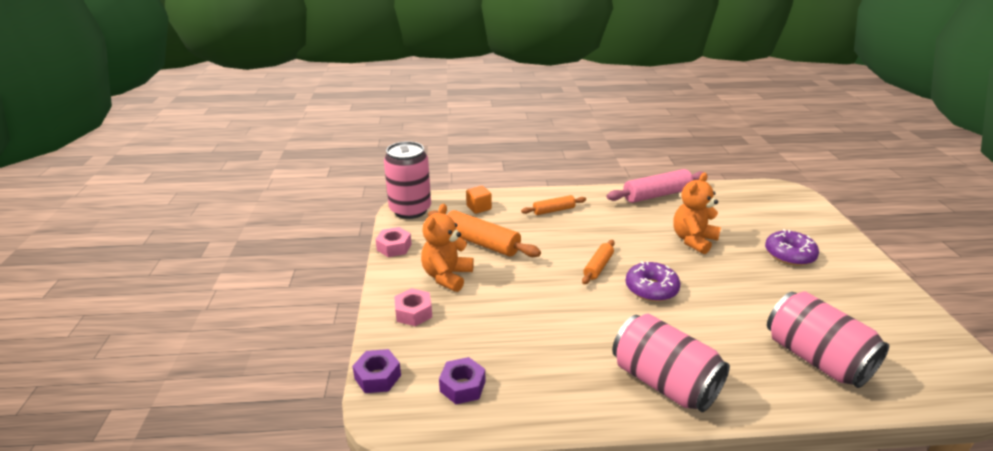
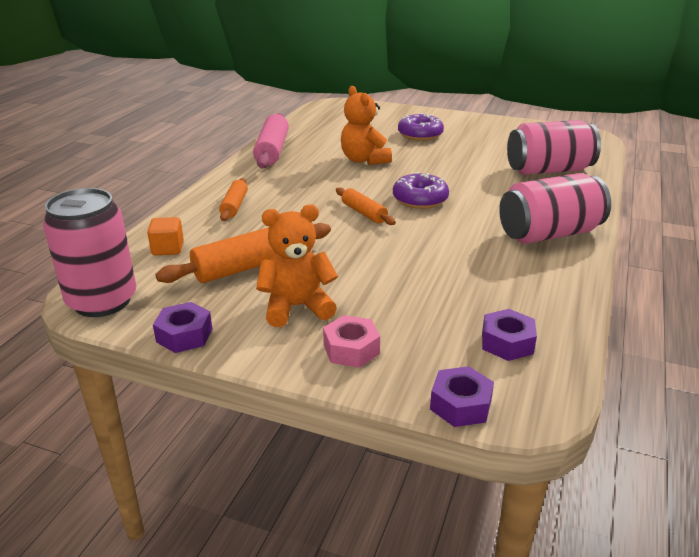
camera: 65 degrees left, 0 degrees up
pink nut [375,227,412,257] -> purple nut [153,302,212,353]
orange teddy bear [421,204,474,292] -> orange teddy bear turned 120 degrees clockwise [256,204,338,327]

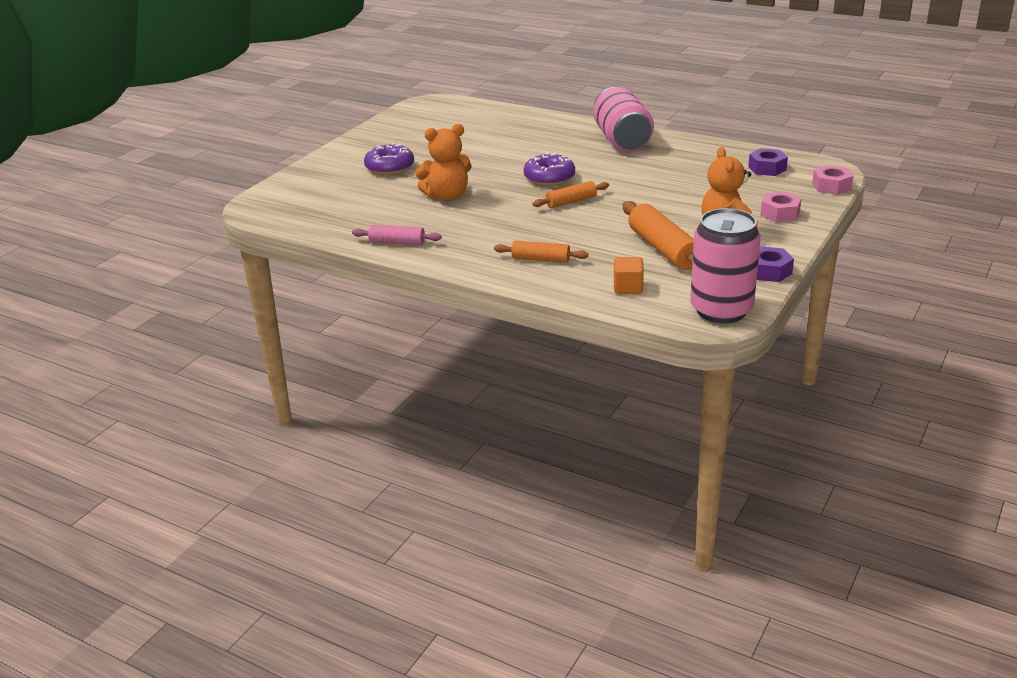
camera: 80 degrees left, 0 degrees up
pink rolling pin [253,113,289,169] -> pink rolling pin [352,225,442,245], size x0.58
purple nut [430,366,494,427] -> pink nut [812,165,853,195]
pink can [507,120,601,175] -> none

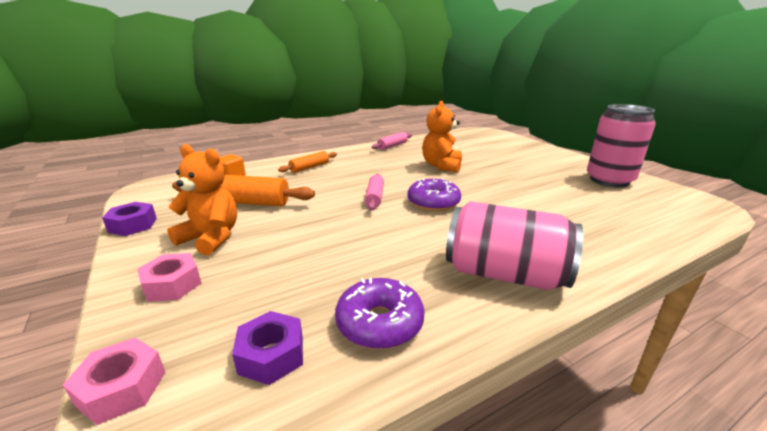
camera: 120 degrees right, 5 degrees down
purple donut [364,143,414,175] -> purple donut moved to [335,278,425,349]
orange rolling pin [532,181,609,208] -> pink rolling pin [365,174,384,211]
pink can [690,208,761,323] -> pink can moved to [587,104,656,187]

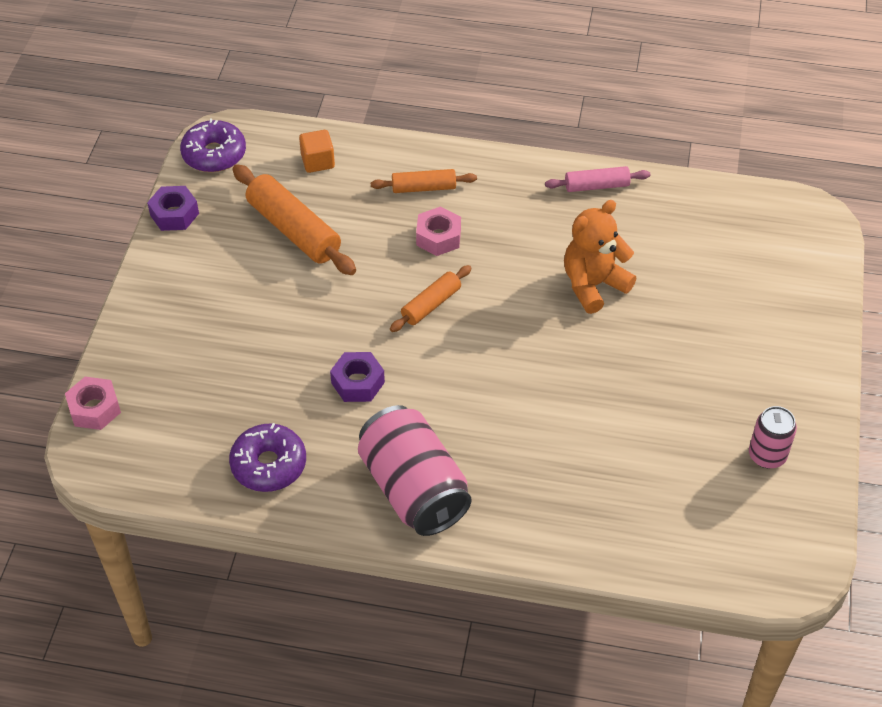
camera: 40 degrees right, 25 degrees up
pink nut [137,253,201,302] -> pink nut moved to [416,206,461,256]
orange teddy bear [167,144,237,255] -> none
purple nut [232,311,303,385] -> purple nut moved to [330,352,385,402]
pink rolling pin [365,174,384,211] -> orange rolling pin [390,265,472,332]
purple donut [408,178,461,212] -> purple donut moved to [180,118,246,172]
pink can [587,104,656,187] -> pink can [749,406,797,469], size x0.53

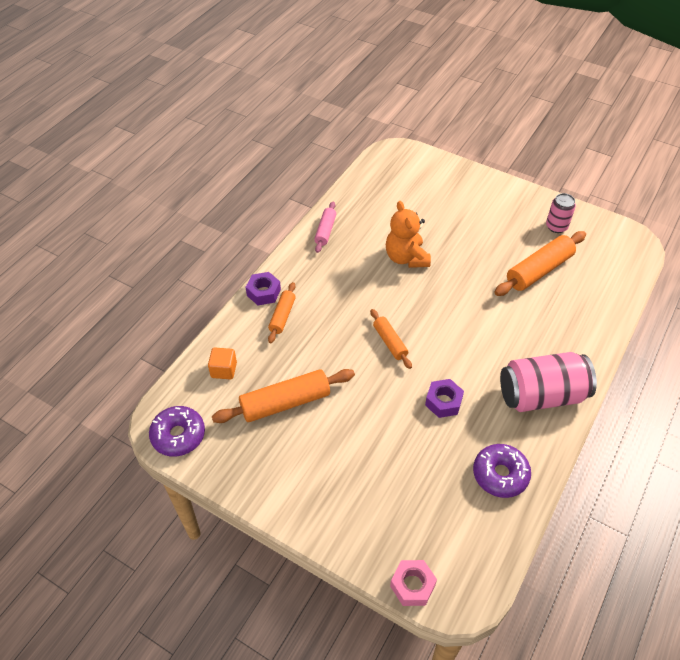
camera: 70 degrees left, 0 degrees up
purple nut [147,186,199,231] -> purple nut moved to [246,272,281,305]
pink nut [416,206,461,256] -> none
none -> orange rolling pin [494,231,586,296]

